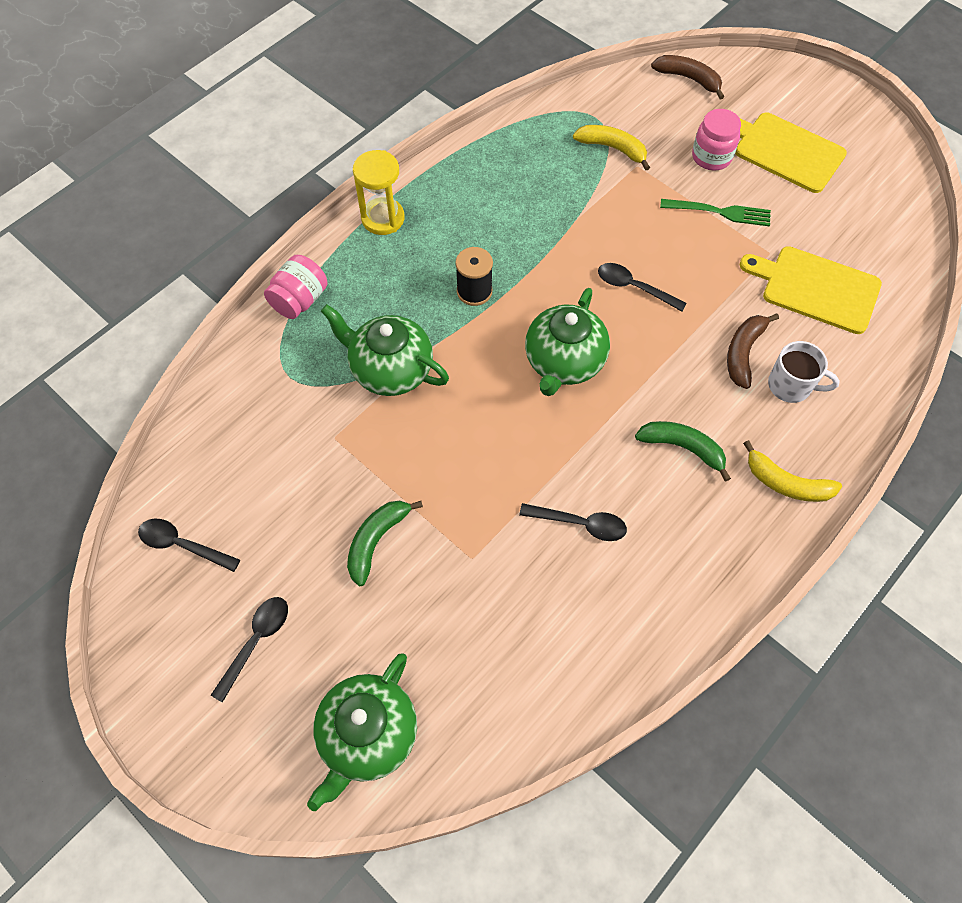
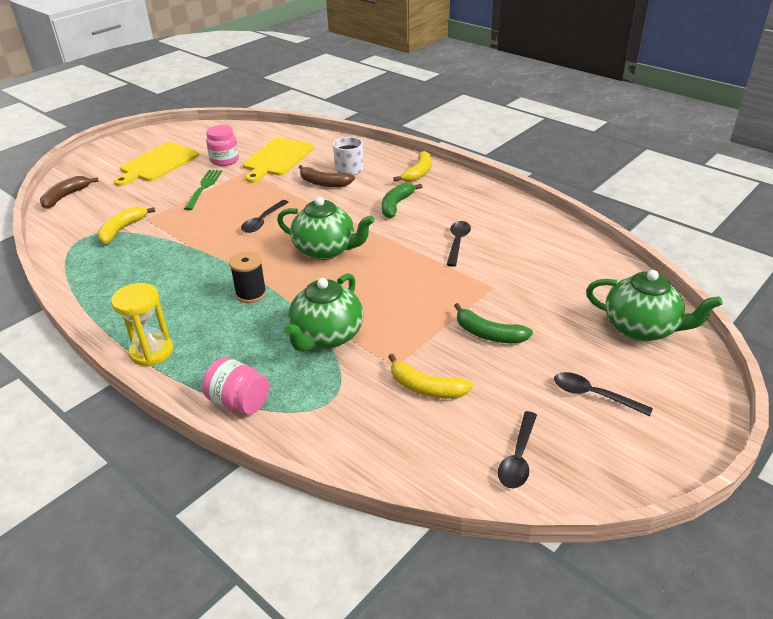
camera: 90 degrees left, 25 degrees down
pink jar [692,109,741,170] -> pink jar moved to [206,125,239,166]
none -> yellow banana [388,354,473,399]

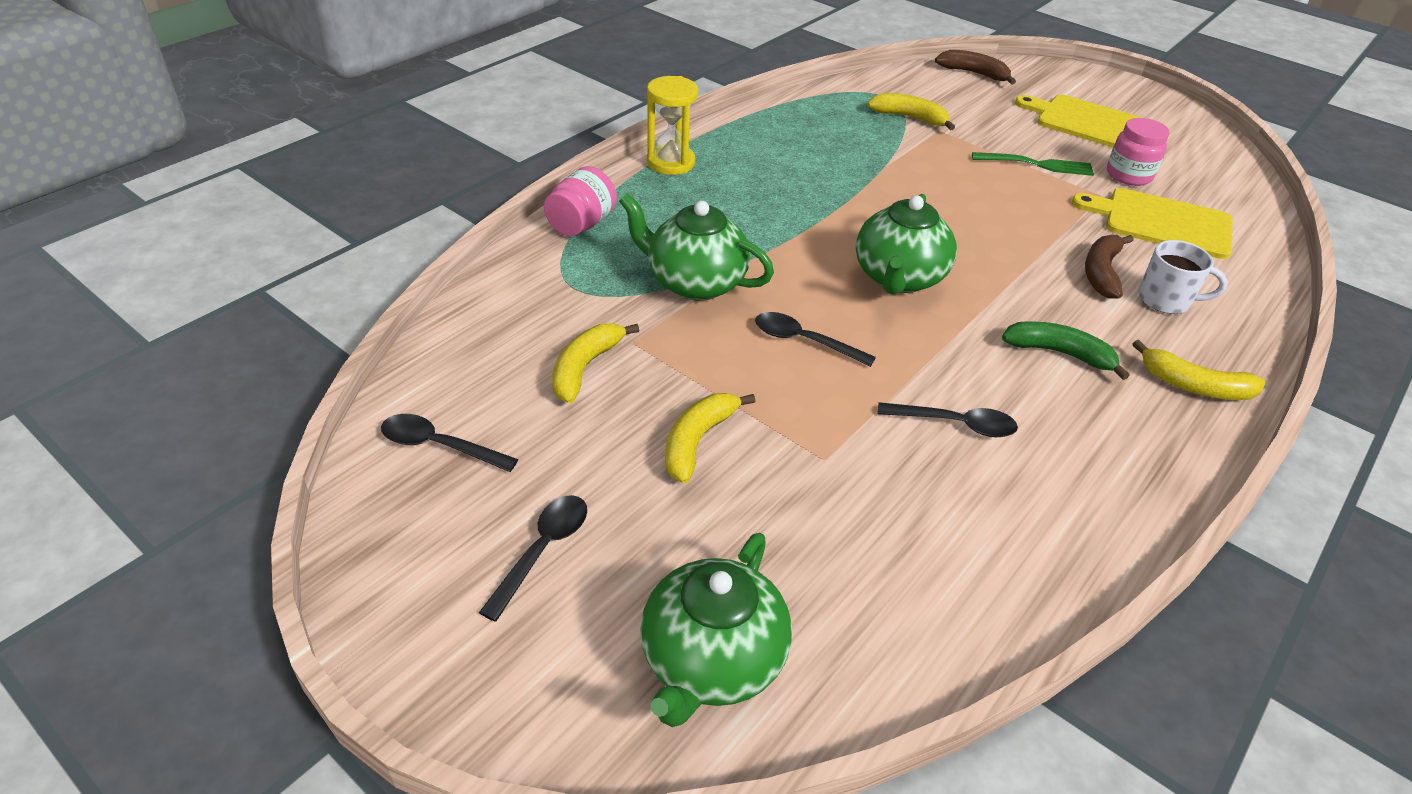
camera: 85 degrees right, 5 degrees up
black spool [229,251,267,303] -> none
black spoon [241,200,289,233] -> black spoon moved to [755,312,876,367]
green banana [454,303,533,343] -> yellow banana [665,393,756,483]

